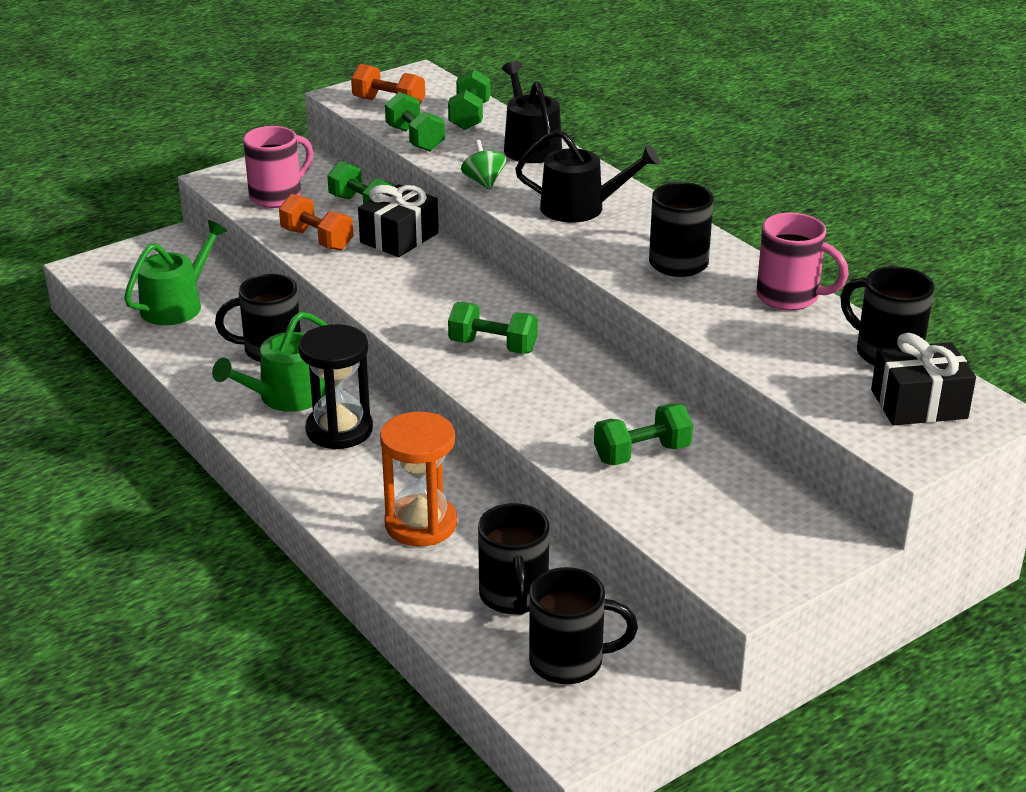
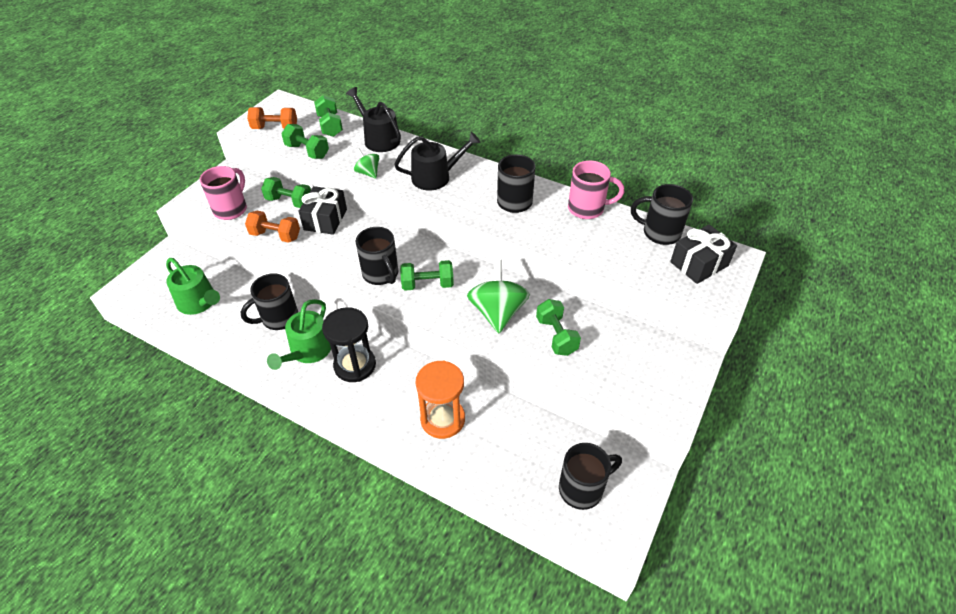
camera: 25 degrees left, 15 degrees up
green watering can [124,220,227,325] -> green watering can turned 120 degrees clockwise [166,258,220,315]
black mug [478,503,549,615] -> black mug moved to [356,227,398,285]
green dumbbell [594,403,693,465] -> green dumbbell turned 60 degrees counterclockwise [536,299,581,356]
none -> green spinning top [467,260,530,333]

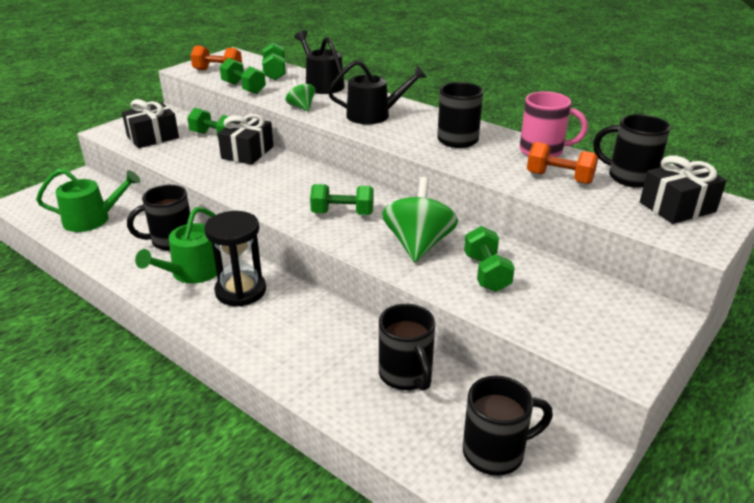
camera: 10 degrees right, 15 degrees down
green watering can [166,258,220,315] -> green watering can turned 60 degrees counterclockwise [36,169,140,232]
pink mug [200,166,247,220] -> black gift [122,99,179,148]
orange dumbbell [245,211,300,243] -> orange dumbbell moved to [527,142,598,184]
black mug [356,227,398,285] -> black mug moved to [379,304,435,391]
orange hourglass [416,360,465,439] -> none

